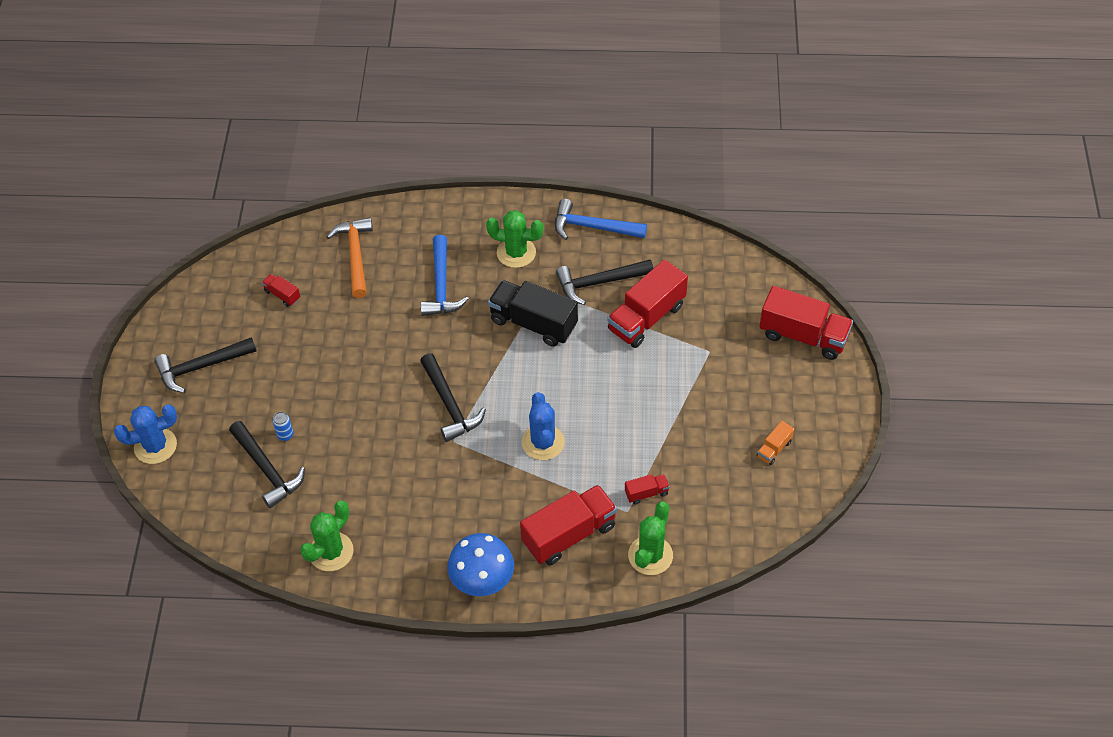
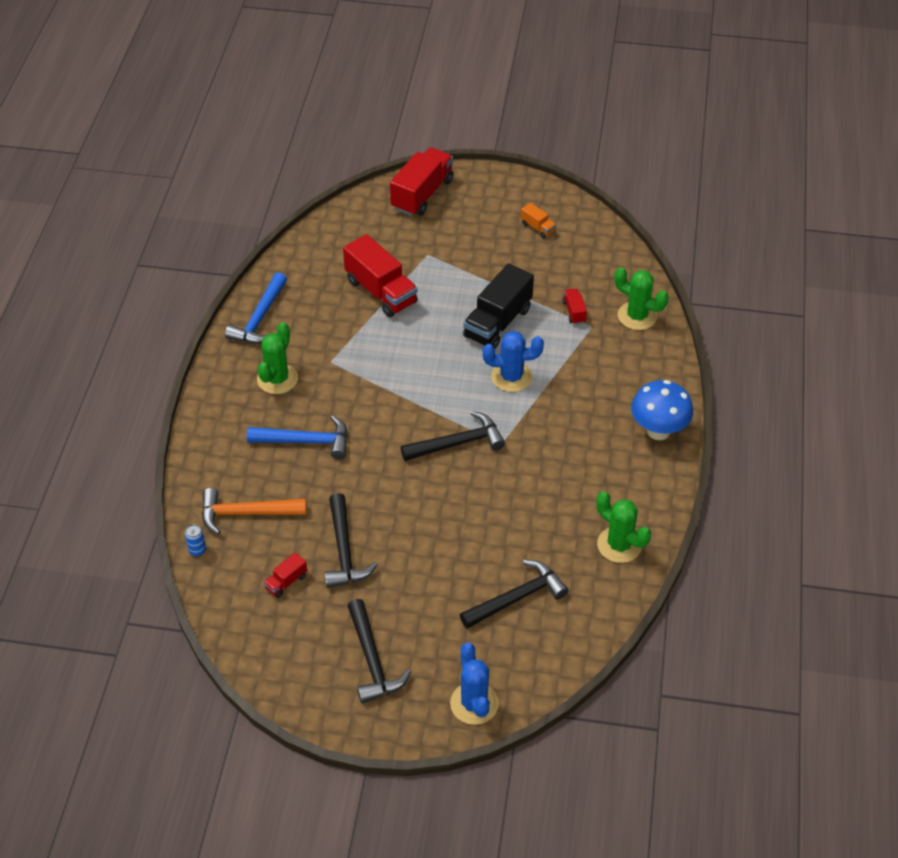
camera: 85 degrees left, 5 degrees down
blue can [273,412,294,441] -> blue can moved to [185,524,206,556]
black truck [488,280,578,347] -> black truck moved to [463,263,534,349]
red truck [520,485,617,565] -> none
black hammer [556,260,653,305] -> black hammer moved to [324,493,378,588]

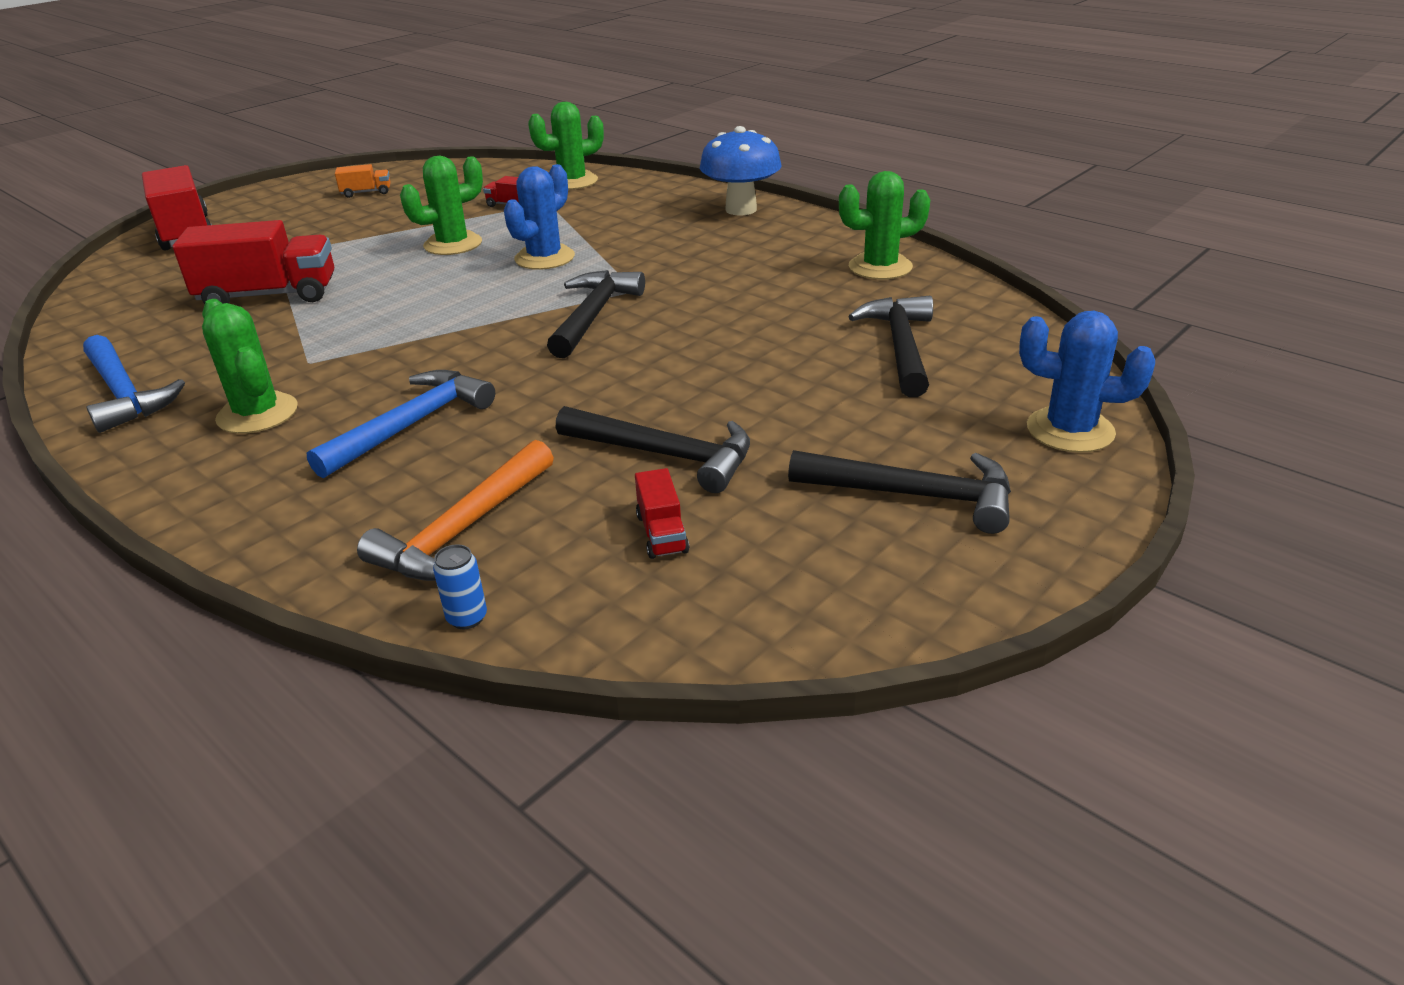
camera: 55 degrees left, 15 degrees down
black truck [463,263,534,349] -> green cactus [400,156,483,255]

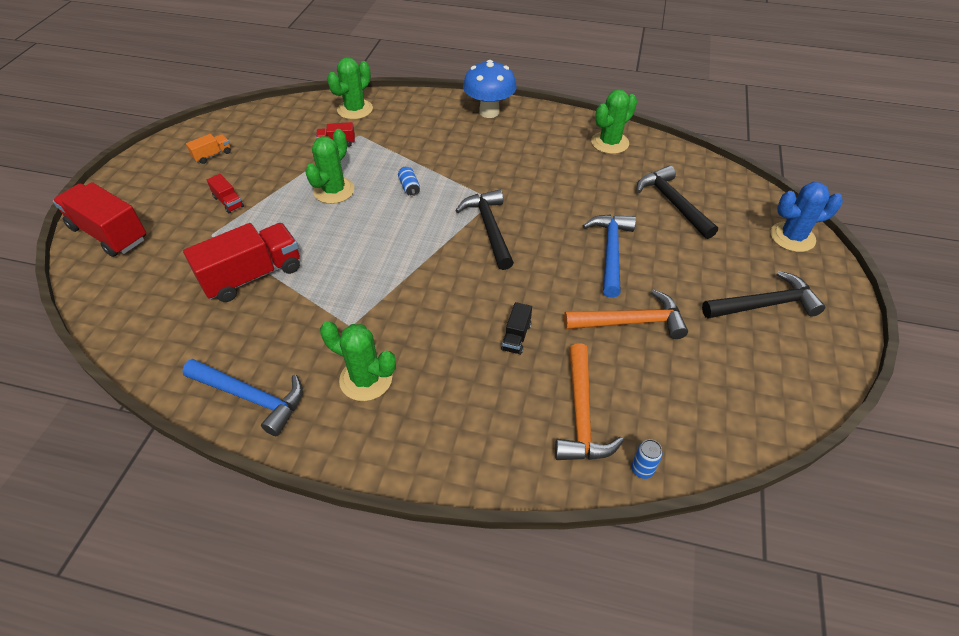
camera: 30 degrees left, 15 degrees up
blue hammer [307,370,495,478] -> blue hammer moved to [583,214,636,298]
blue cactus [504,164,575,270] -> blue can [398,167,420,196]
black hammer [556,406,750,493] -> orange hammer [564,289,688,339]
red truck [635,468,689,559] -> red truck moved to [207,174,244,214]
none -> black truck [501,302,532,355]

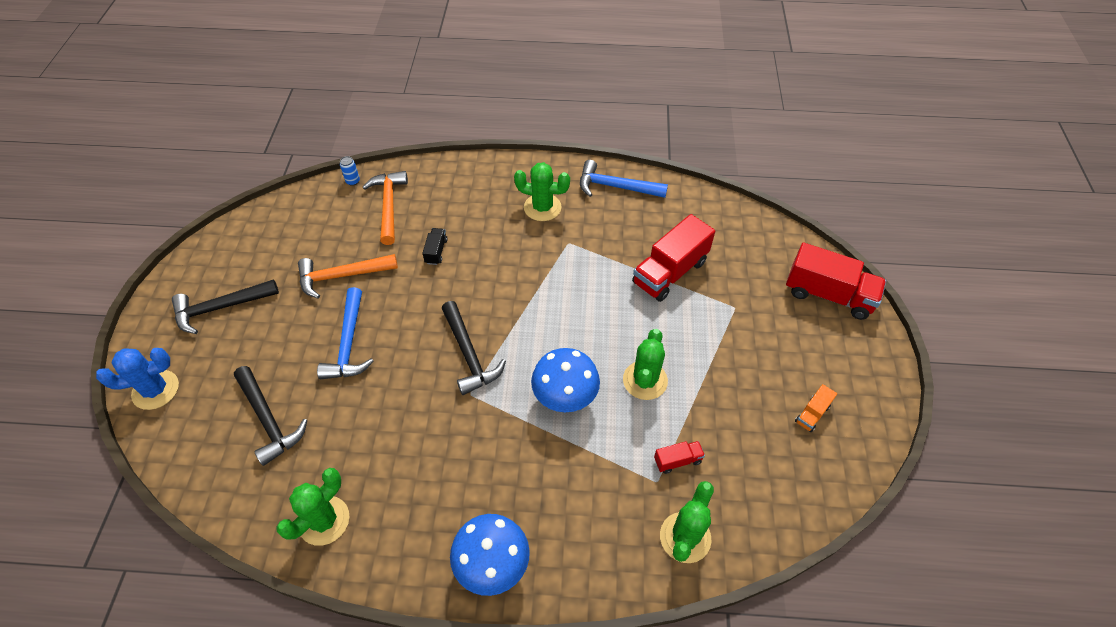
camera: 170 degrees right, 5 degrees up
red truck [207,174,244,214] -> none
blue can [398,167,420,196] -> blue mushroom [531,348,600,412]

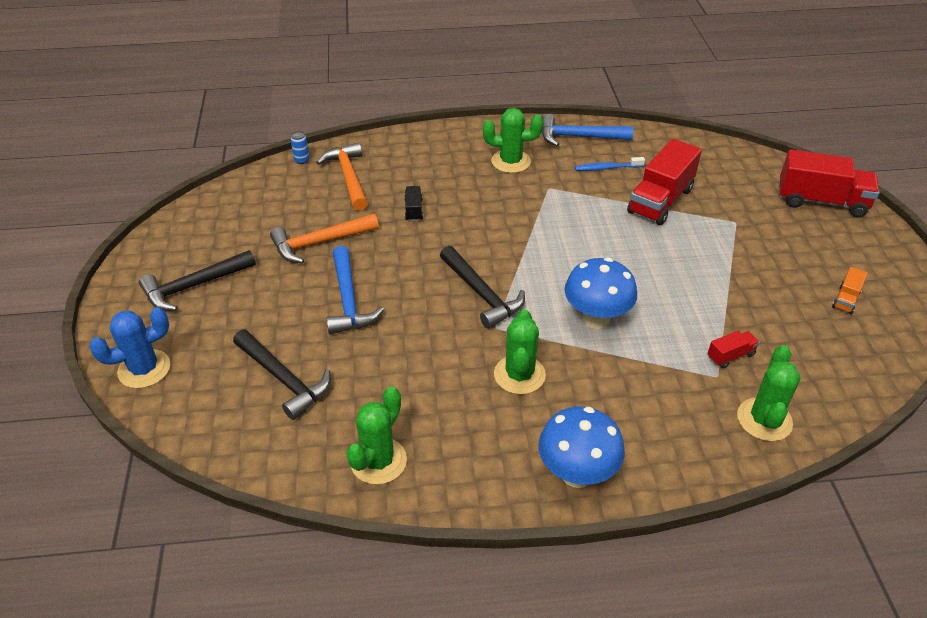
camera: 10 degrees left, 10 degrees down
green cactus [623,329,668,400] -> green cactus moved to [494,309,546,394]
none -> blue toothbrush [575,157,645,171]

